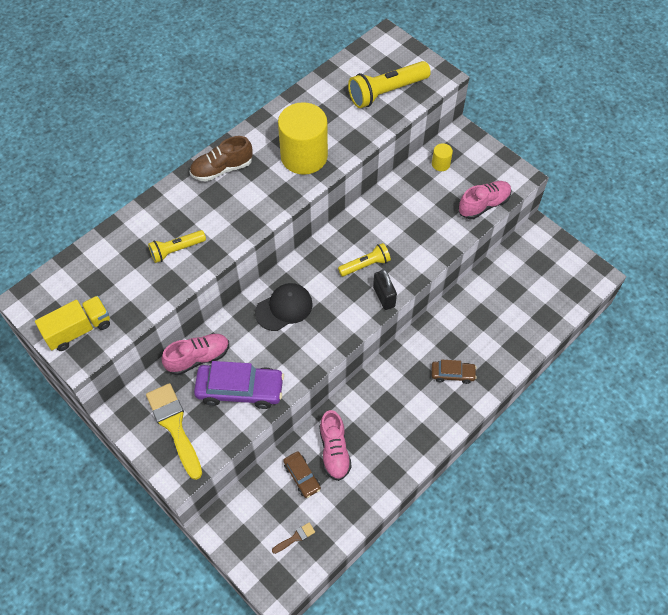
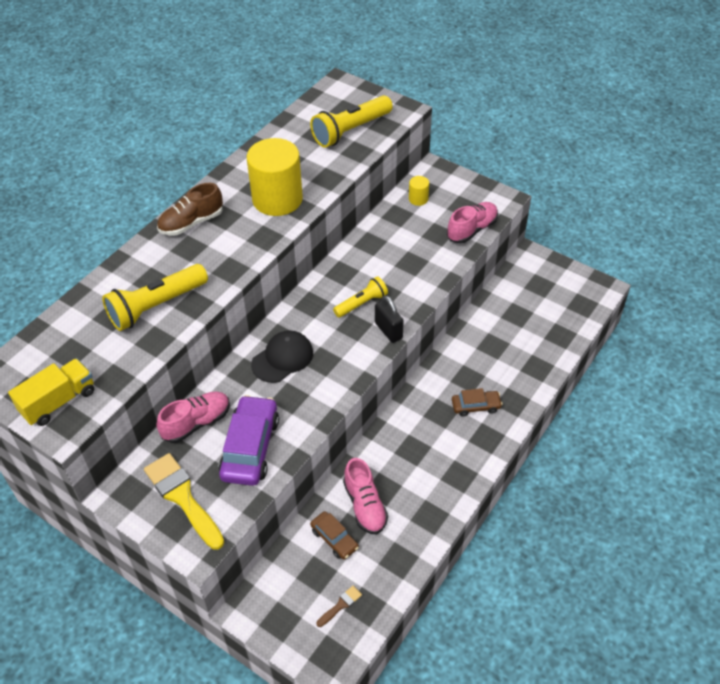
camera: 10 degrees left, 10 degrees down
yellow flashlight [148,230,206,263] -> yellow flashlight [102,264,208,331], size x1.66
purple car [194,361,284,409] -> purple car turned 75 degrees counterclockwise [219,395,279,486]

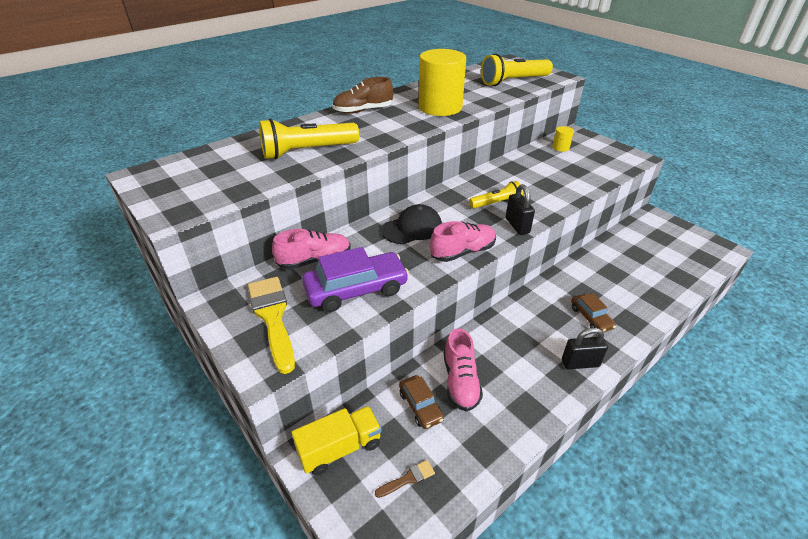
camera: 15 degrees right, 10 degrees down
yellow truck [8,358,94,426] -> yellow truck moved to [291,406,381,476]
purple car [219,395,279,486] -> purple car turned 45 degrees clockwise [302,247,409,312]
pink shoe [447,202,498,243] -> pink shoe moved to [430,221,496,262]
brown car [452,388,503,417] -> brown car turned 60 degrees clockwise [571,293,616,332]
none -> black padlock [562,328,608,369]

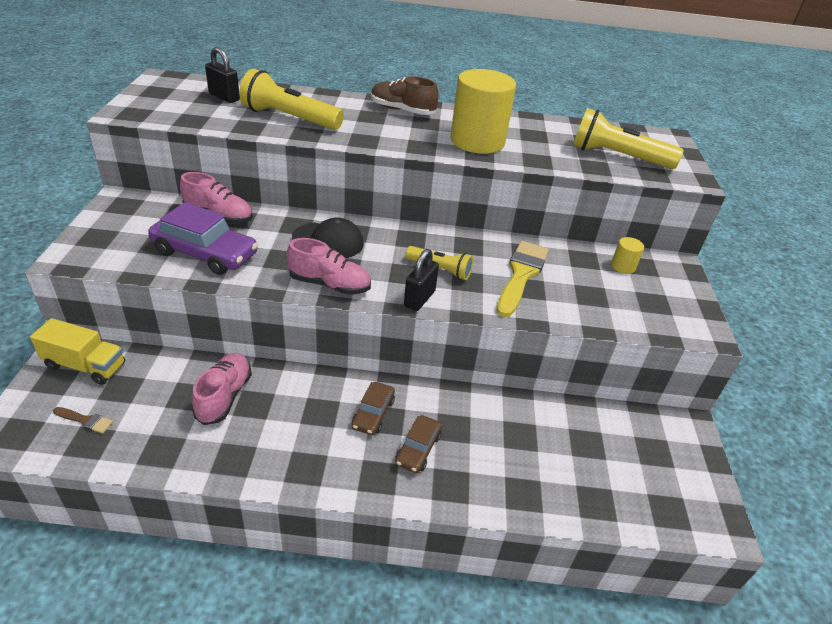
camera: 40 degrees right, 0 degrees up
yellow brush [248,277,295,374] -> yellow brush moved to [497,241,549,317]
brown car [399,375,444,429] -> brown car moved to [352,382,395,435]
pink shoe [444,328,483,412] -> pink shoe turned 150 degrees clockwise [192,353,252,425]
black padlock [562,328,608,369] -> black padlock moved to [205,47,240,103]

